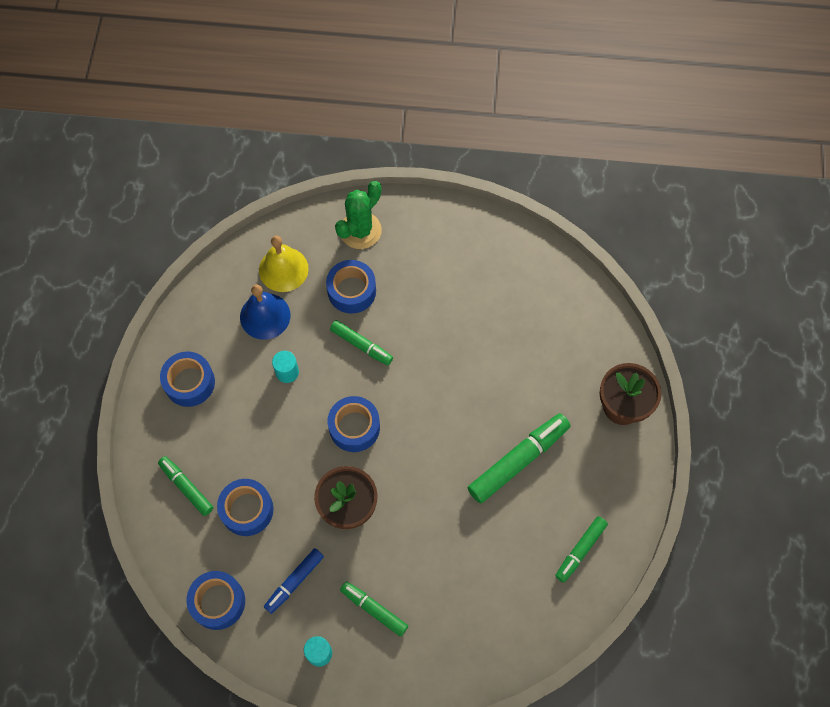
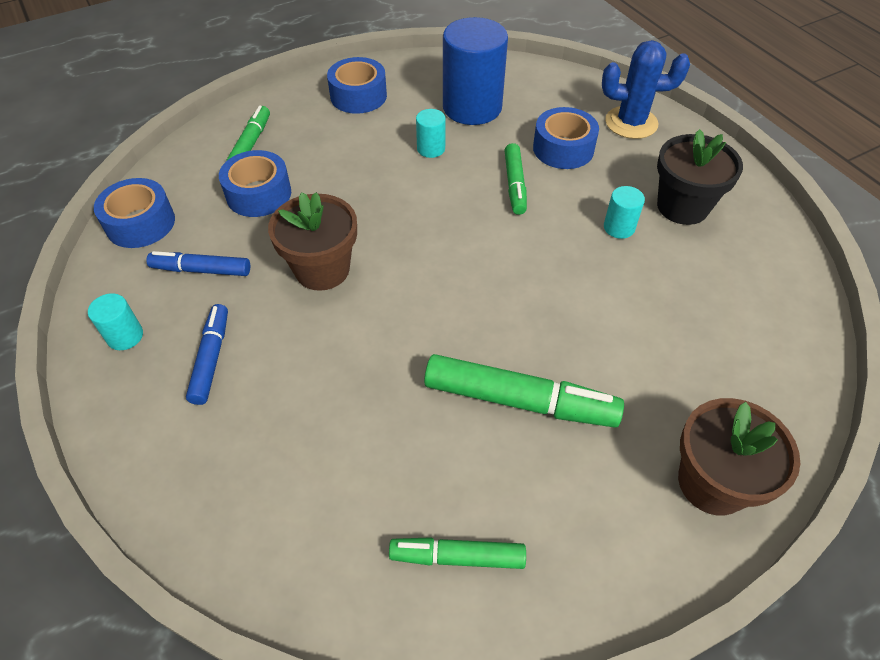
camera: 55 degrees right, 15 degrees down
blue bell [240,285,290,340] -> blue cylinder [443,17,508,125]
yellow bell [259,236,309,292] -> none
blue tape [328,396,380,452] -> none
green cactus [335,181,382,249] -> blue cactus [602,40,690,139]
green marker [340,581,408,637] -> blue marker [186,304,228,405]
none -> turquoise cylinder [604,186,645,239]
none -> black flower pot [657,129,743,225]

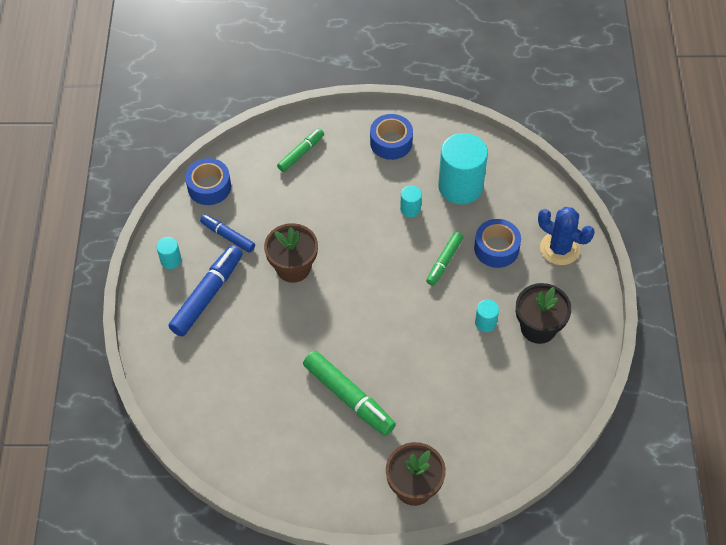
camera: 30 degrees right, 5 degrees up
blue marker [186,304,228,405] -> blue marker [168,245,243,337], size x1.66
blue tape [219,150,291,217] -> none
green marker [389,537,526,569] -> none
blue cylinder [443,17,508,125] -> turquoise cylinder [438,133,488,204]

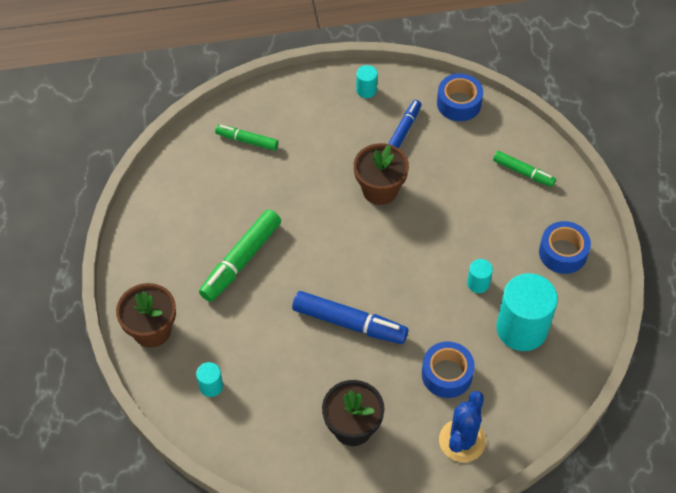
camera: 80 degrees right, 0 degrees up
blue marker [168,245,243,337] -> blue marker moved to [292,291,408,344]
green marker [426,232,463,286] -> green marker moved to [215,125,278,151]
turquoise cylinder [475,300,499,332] -> turquoise cylinder moved to [196,362,223,397]

